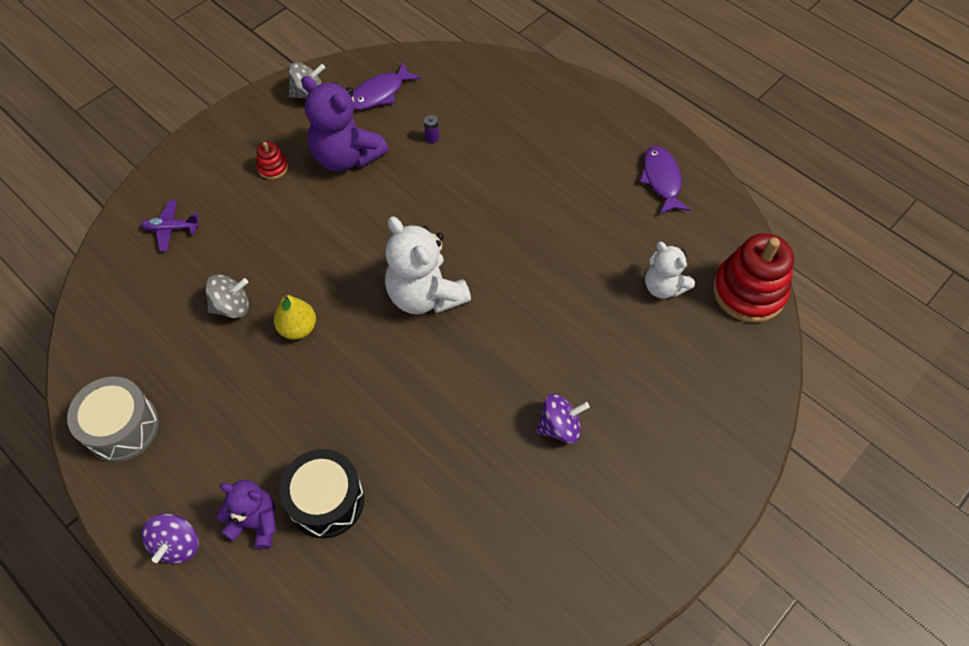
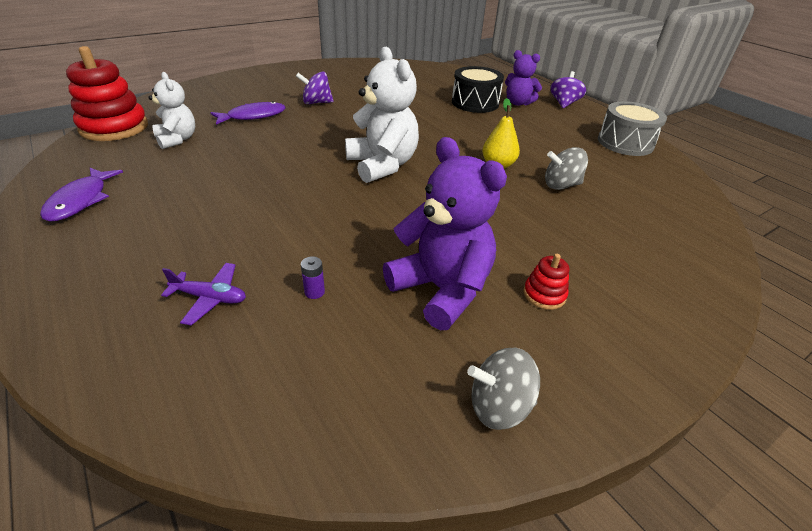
camera: 170 degrees left, 20 degrees down
purple plane [141,200,200,251] -> purple plane moved to [161,263,246,325]
purple fish [353,63,421,110] -> purple fish moved to [210,101,285,125]

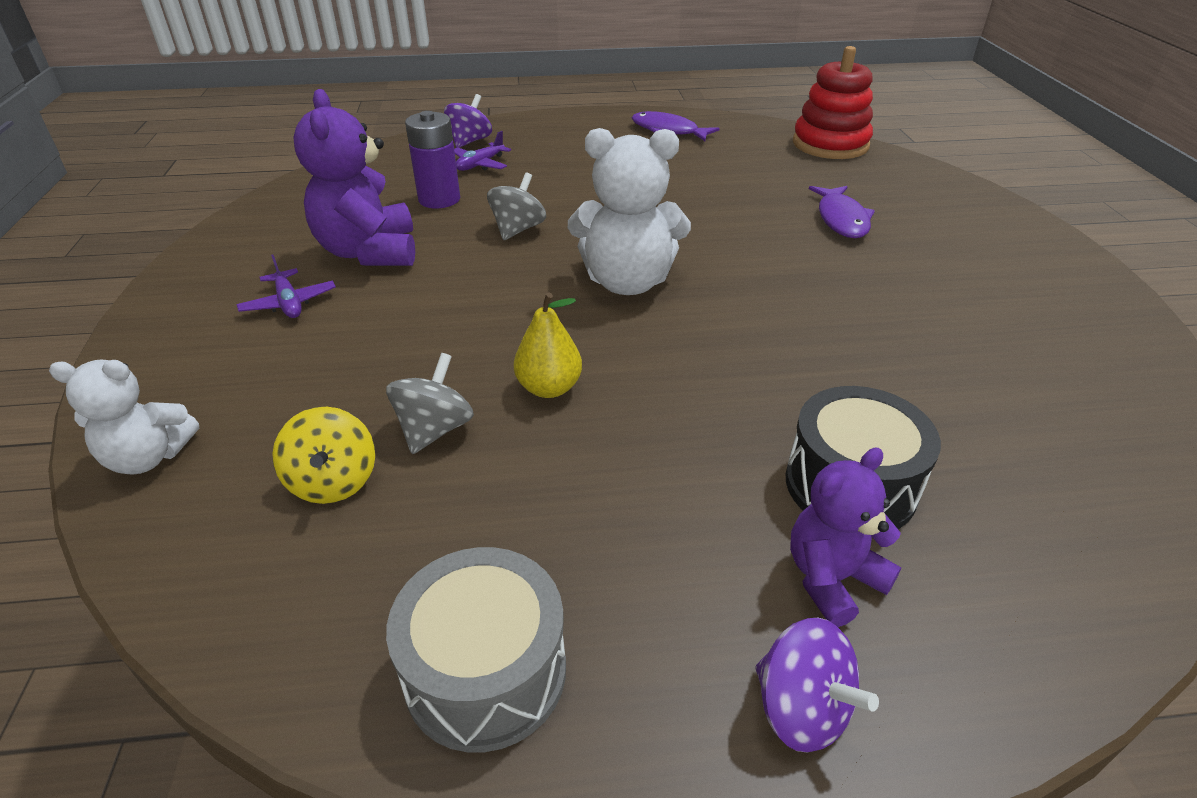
camera: 120 degrees right, 0 degrees up
white teddy bear [148,72,195,149] -> white teddy bear moved to [49,360,199,475]
purple spinning top [296,71,334,104] -> purple spinning top moved to [444,94,492,148]
purple battery [301,256,325,299] -> purple battery [405,111,460,208], size x2.33
purple teddy bear [383,137,507,330] -> purple teddy bear turned 90 degrees clockwise [293,89,415,266]
grey spinning top [467,348,540,430] -> grey spinning top moved to [487,172,546,240]
red stacking toy [523,254,569,310] -> purple plane [237,255,336,318]
none -> yellow spinning top [272,407,375,504]

